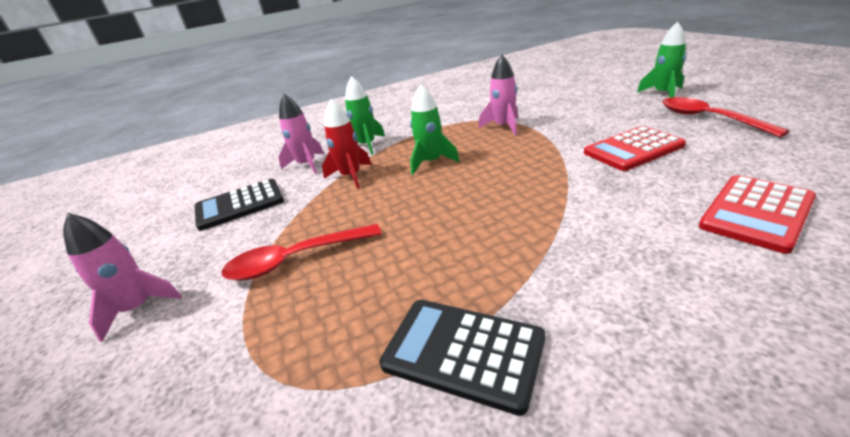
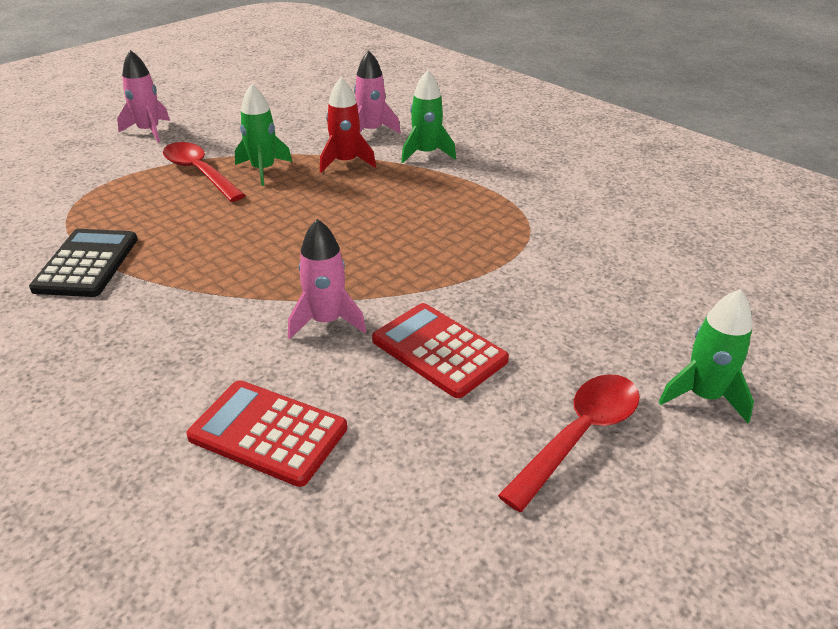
camera: 65 degrees right, 5 degrees up
black calculator [195,179,284,231] -> none
green rocket [410,84,460,175] -> green rocket moved to [235,84,292,186]
pink rocket [478,55,518,135] -> pink rocket moved to [288,219,366,339]

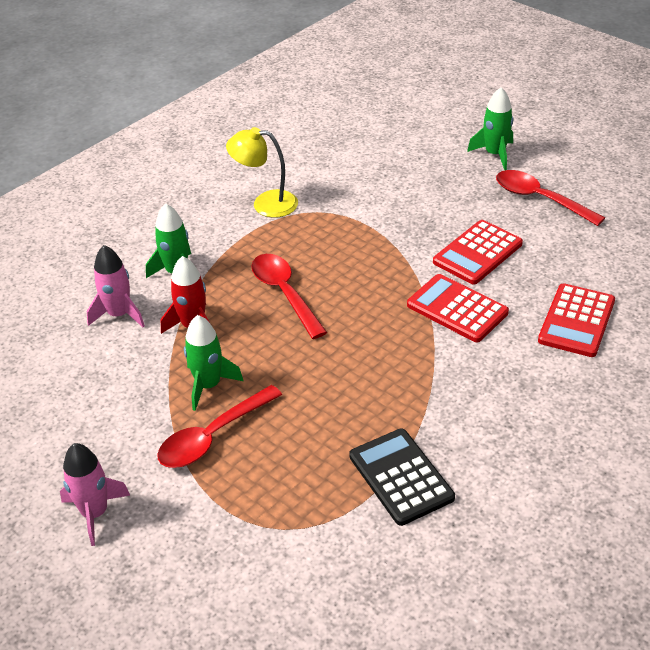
camera: 90 degrees left, 5 degrees up
black calculator [29,229,138,297] -> black calculator turned 60 degrees clockwise [349,429,455,526]
pink rocket [288,219,366,339] -> red calculator [407,274,509,342]
none -> yellow lamp [226,127,298,218]
none -> red spoon [252,254,327,339]

